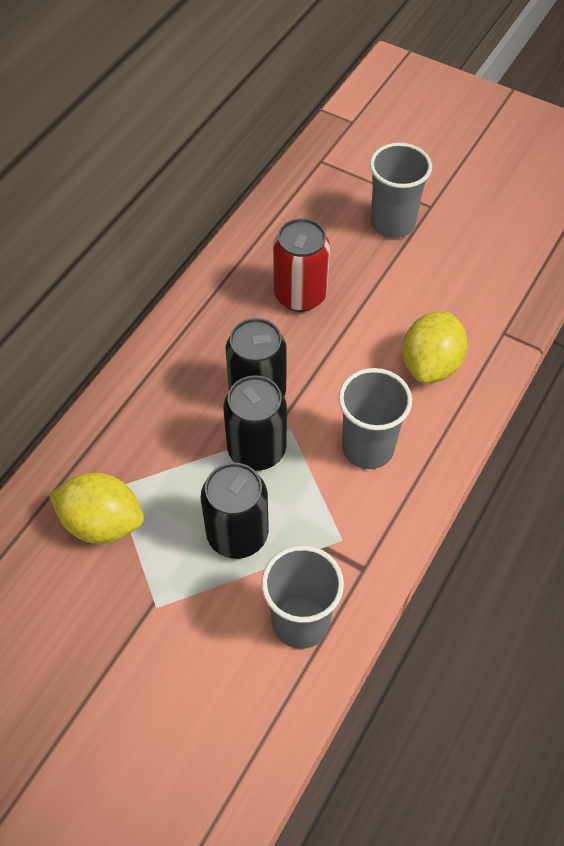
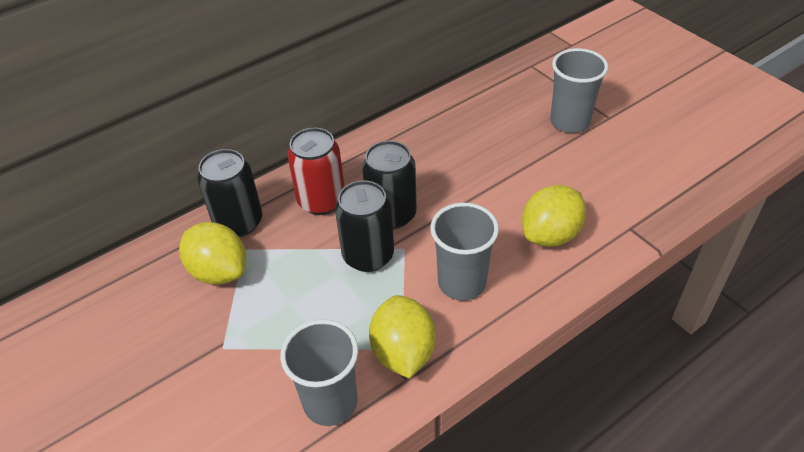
camera: 25 degrees right, 10 degrees down
black can [201,463,269,559] -> black can moved to [197,149,262,237]
red can [273,218,330,312] -> red can moved to [287,128,345,215]
none -> yellow lemon [369,295,436,378]

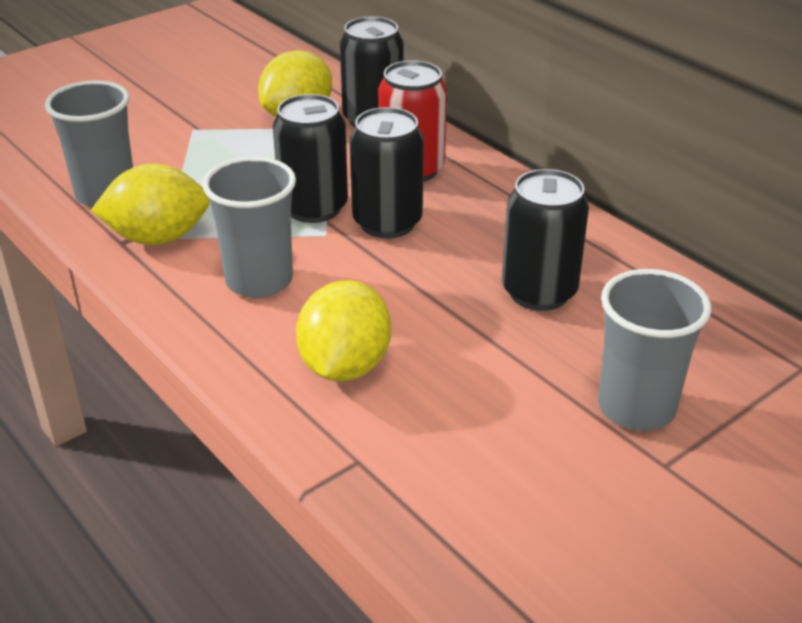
camera: 85 degrees right, 10 degrees down
yellow lemon [522,185,586,247] -> yellow lemon turned 60 degrees clockwise [296,280,391,382]
none -> black can [502,169,589,311]

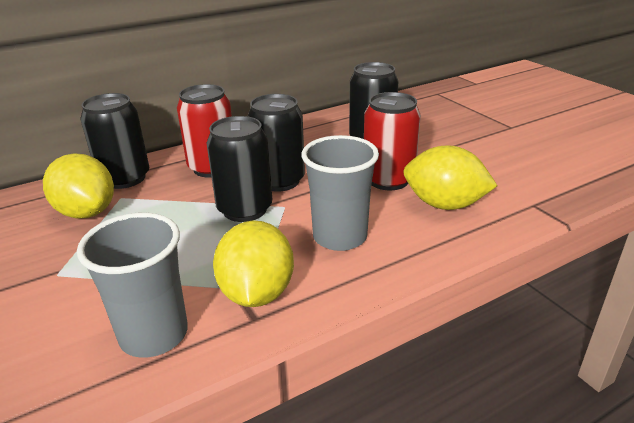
camera: 80 degrees left, 5 degrees down
grey cup [598,269,711,431] -> none
none -> red can [364,92,421,190]

